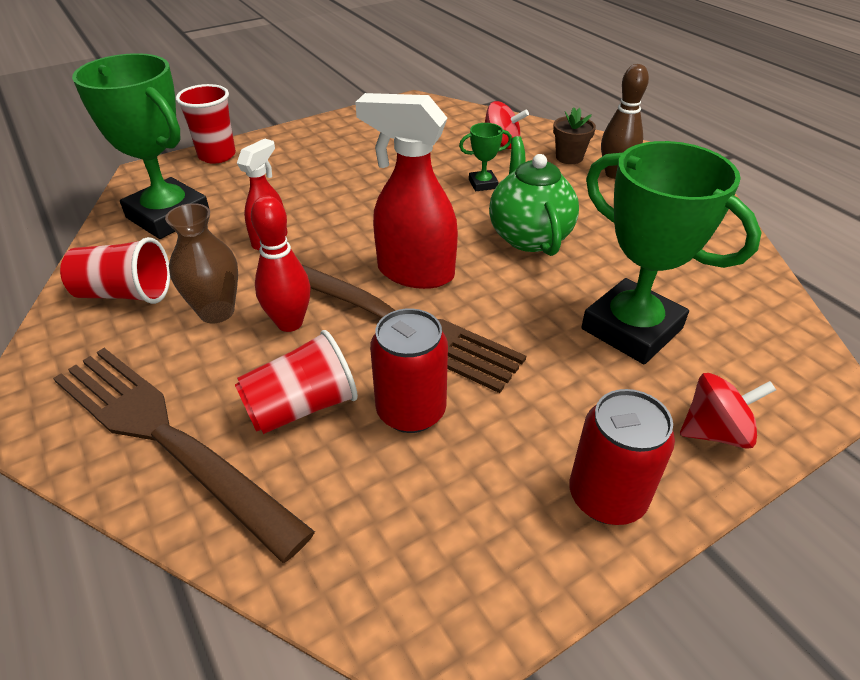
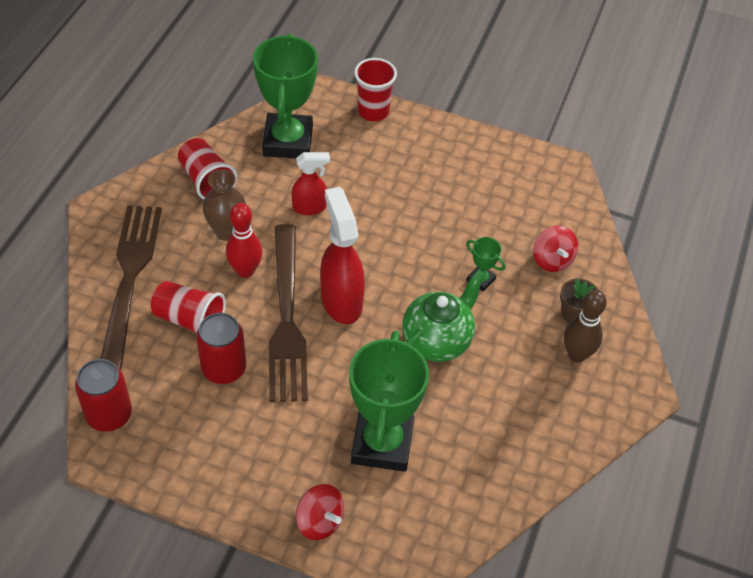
camera: 50 degrees right, 10 degrees up
red can [569,389,675,525] -> red can moved to [75,359,132,432]

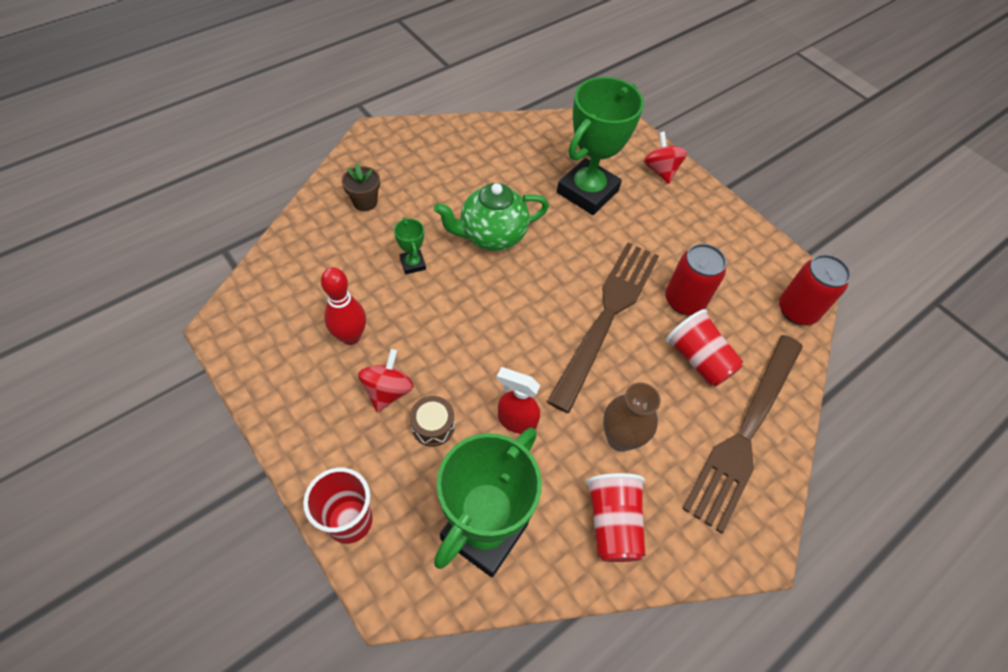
camera: 150 degrees left, 5 degrees up
red bowling pin [226,203,262,278] -> red bowling pin moved to [321,267,366,345]
red spray bottle [320,187,365,324] -> none
red spinning top [533,225,578,272] -> red spinning top moved to [358,349,414,413]
brown bowling pin [564,290,607,362] -> none
none -> brown drum [410,396,455,447]

